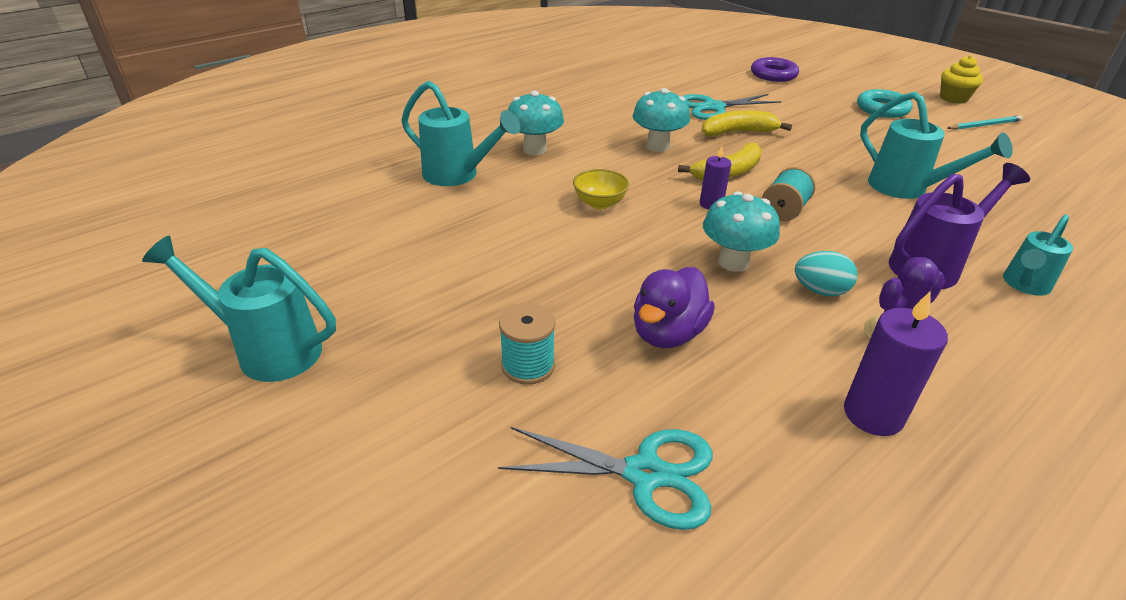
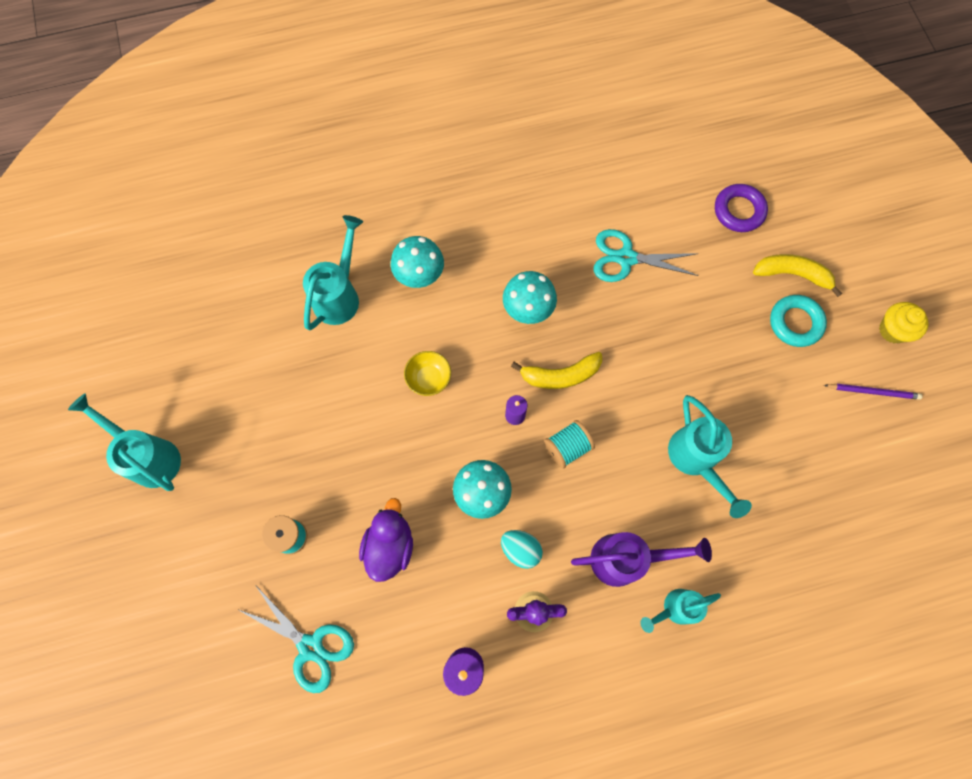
camera: 25 degrees right, 35 degrees up
turquoise watering can [401,81,520,186] -> turquoise watering can turned 120 degrees counterclockwise [303,215,363,330]
purple duck [634,267,715,348] -> purple duck turned 135 degrees clockwise [359,498,413,582]
yellow banana [702,110,792,136] -> yellow banana moved to [753,254,842,297]
turquoise pencil [947,115,1023,130] -> purple pencil [824,384,923,400]

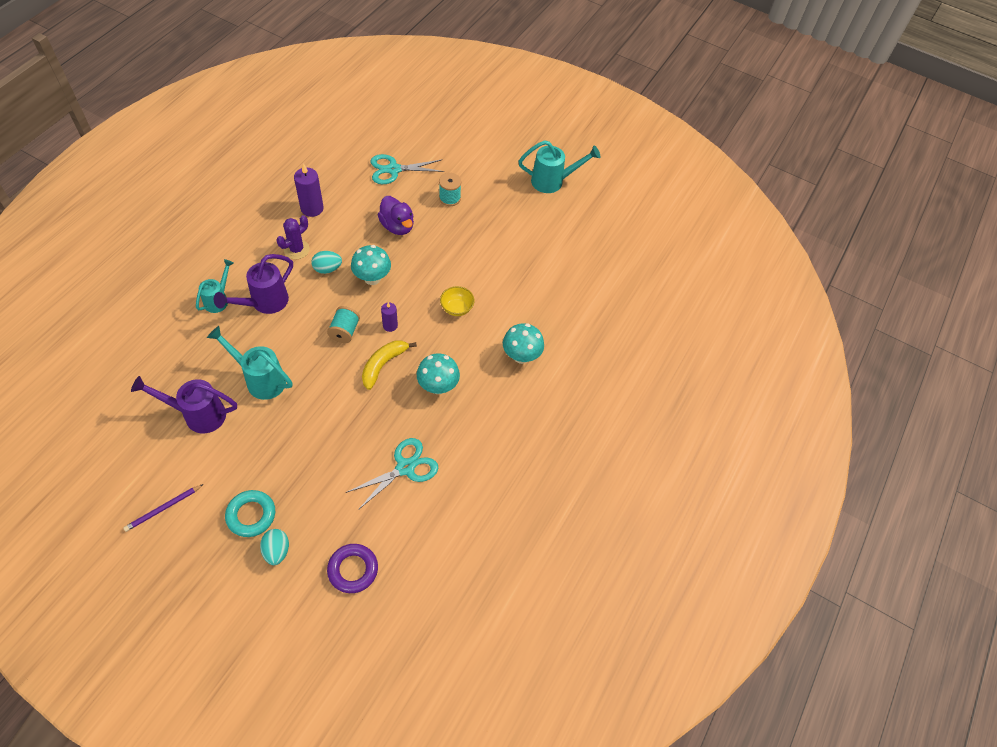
camera: 130 degrees right, 15 degrees down
turquoise watering can [303,215,363,330] -> none
yellow banana [753,254,842,297] -> turquoise egg [260,529,289,565]
yellow cupcake [879,302,929,343] -> none
none -> purple watering can [131,376,237,433]

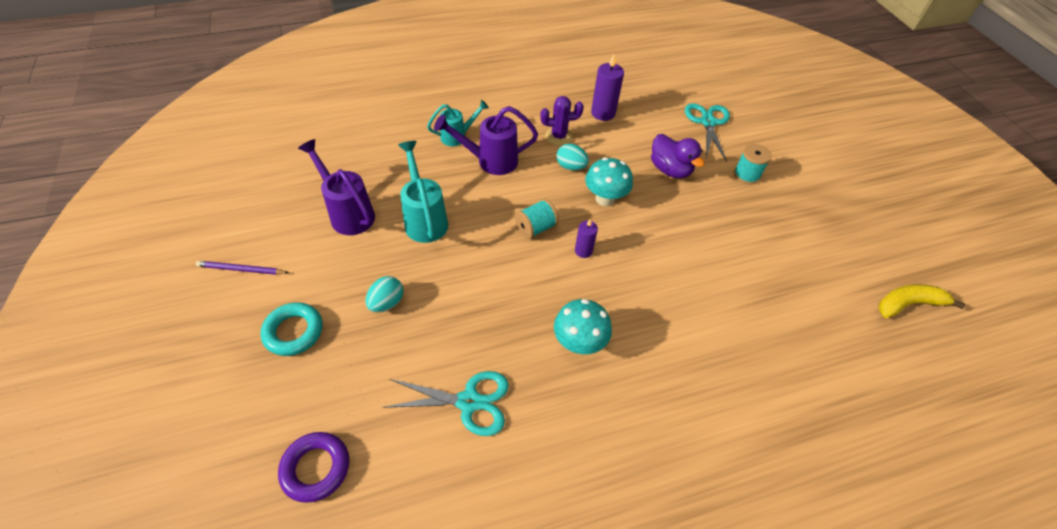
camera: 45 degrees right, 5 degrees down
turquoise egg [260,529,289,565] -> turquoise egg moved to [366,276,403,312]
yellow banana [362,340,417,390] -> yellow banana moved to [879,284,965,318]
turquoise scissors [370,154,444,184] -> turquoise scissors turned 60 degrees clockwise [685,103,730,162]
purple duck [378,196,414,235] -> purple duck turned 45 degrees counterclockwise [651,134,705,178]
yellow bowl [440,286,475,316] -> none
turquoise mushroom [503,323,544,364] -> none
turquoise watering can [518,140,601,193] -> none

